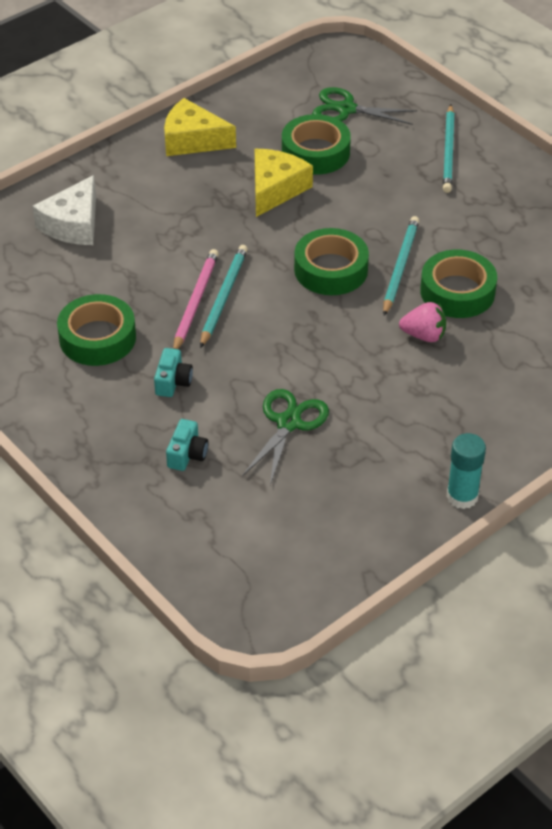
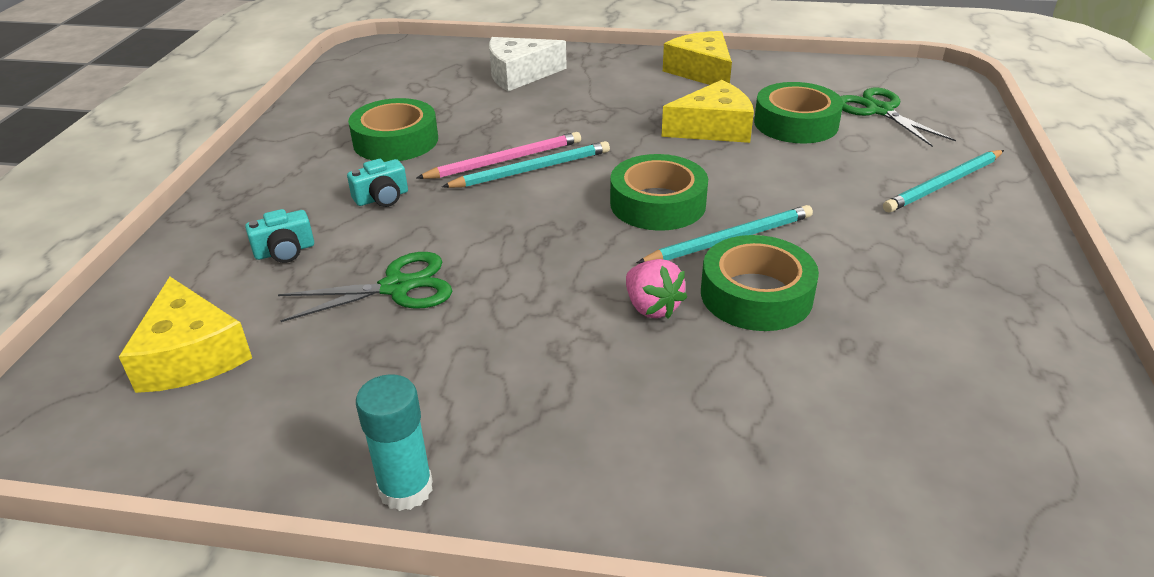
camera: 50 degrees right, 10 degrees down
none -> yellow cheese [119,277,252,393]

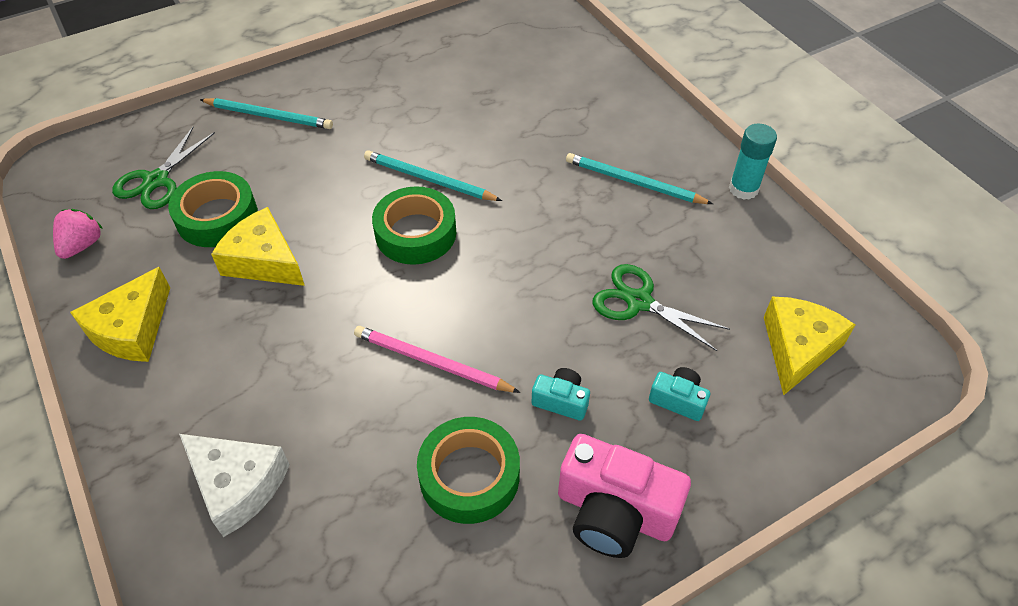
camera: 130 degrees left, 15 degrees up
turquoise pencil [442,141,610,188] -> turquoise pencil moved to [566,153,713,204]
pink strawberry [626,259,687,319] -> pink strawberry moved to [53,209,103,259]
green tape [701,235,819,331] -> none
none -> pink camera [558,434,691,558]

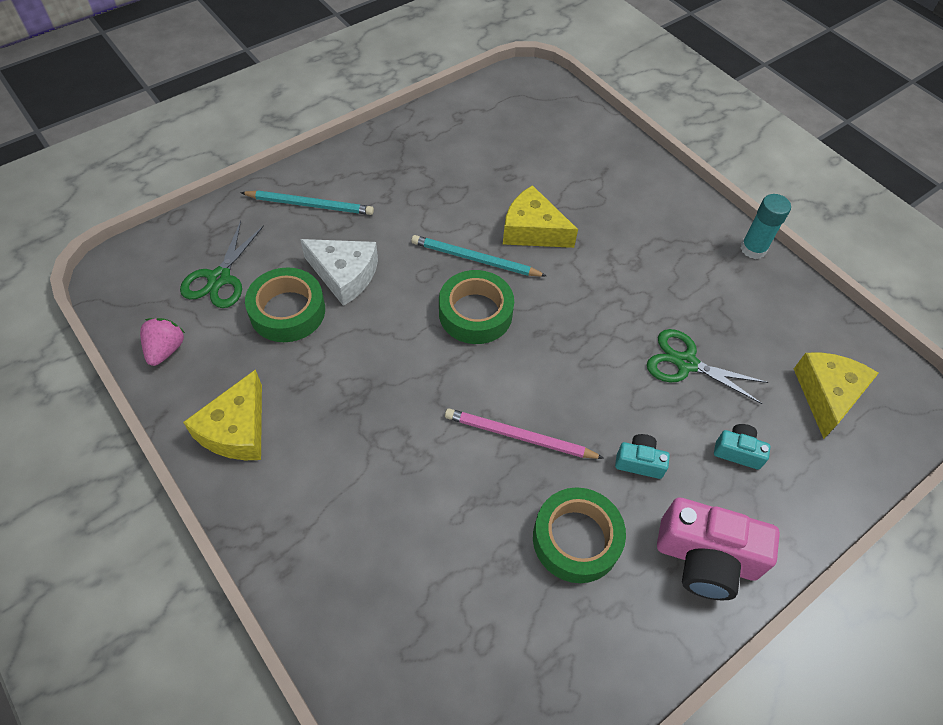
camera: 10 degrees left, 5 degrees up
white cheese [179,434,290,537] -> white cheese moved to [300,239,378,306]
yellow cheese [211,207,305,286] -> yellow cheese moved to [503,185,578,248]
turquoise pencil [566,153,713,204] -> none

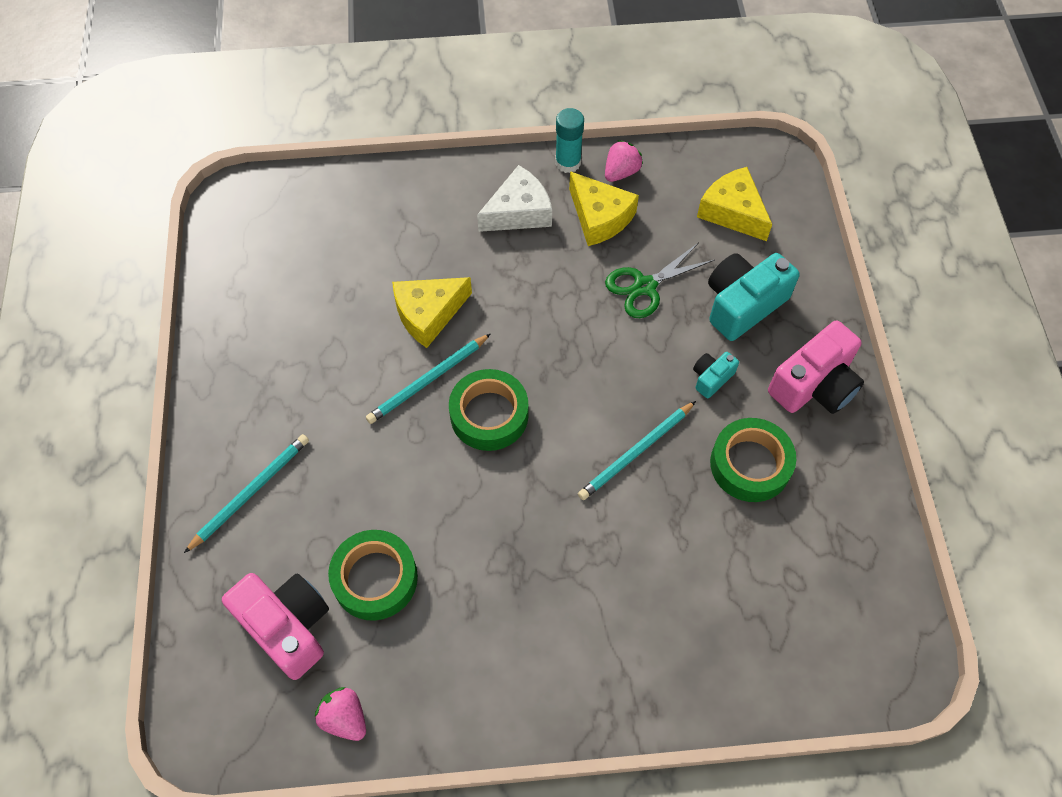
camera: 55 degrees left, 5 degrees up
green scissors [180,221,264,308] -> pink camera [222,573,329,680]
yellow cheese [183,369,262,460] -> yellow cheese moved to [569,171,639,246]
white cheese [300,239,378,306] -> white cheese moved to [477,165,552,232]
pink pencil [445,408,604,459] -> turquoise pencil [578,401,696,500]
turquoise camera [714,424,771,470] -> turquoise camera [708,253,800,341], size x2.00
none -> pink strawberry [605,140,643,182]

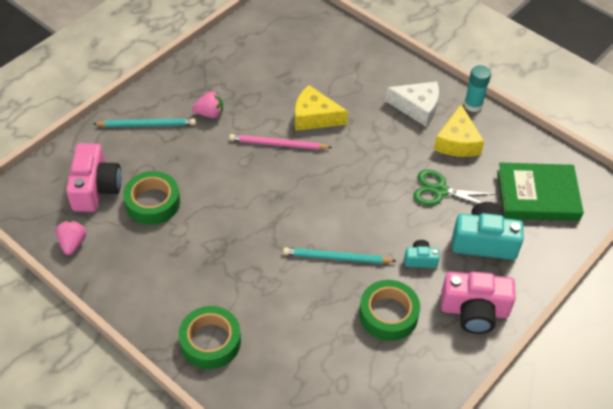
camera: 45 degrees right, 10 degrees down
turquoise pencil [366,334,490,424] -> pink pencil [229,134,332,150]
green tape [449,369,529,451] -> green tape moved to [179,306,241,369]
pink strawberry [605,140,643,182] -> pink strawberry moved to [192,92,223,118]
yellow cheese [697,167,772,241] -> green book [497,163,584,221]

